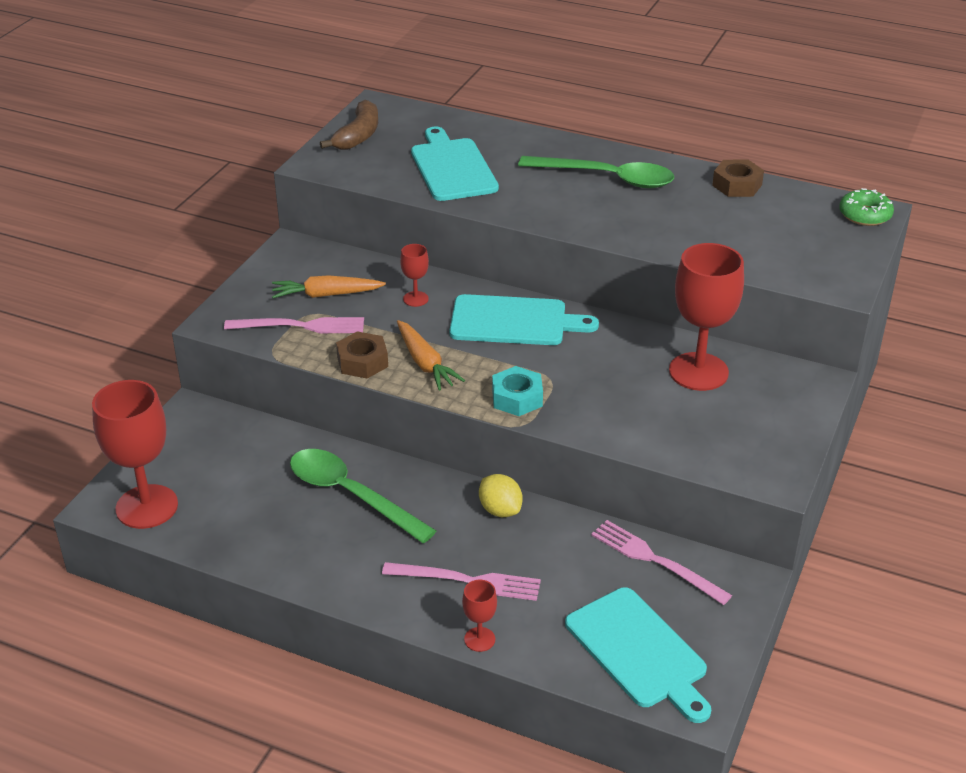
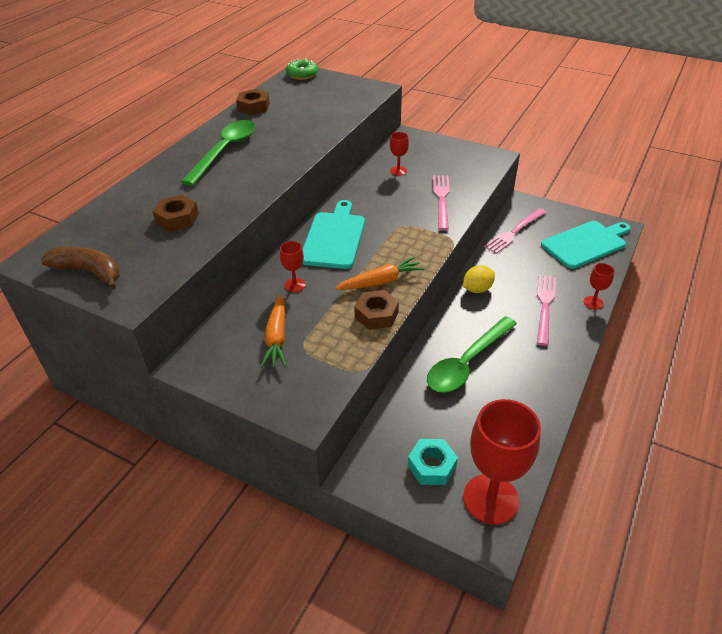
camera: 85 degrees left, 5 degrees up
pink fork [224,317,364,333] -> pink fork moved to [433,175,450,231]
turquoise cutting board [411,127,499,201] -> brown nut [153,195,199,232]
turquoise nut [492,366,543,416] -> turquoise nut moved to [408,439,458,485]
red goblet [669,243,744,391] -> red goblet [390,132,409,176], size x0.46

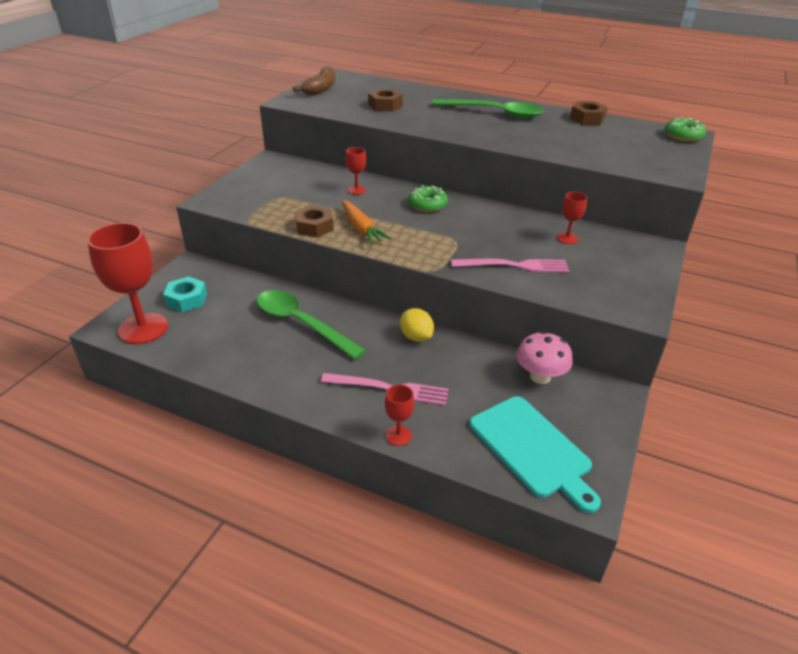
camera: 85 degrees right, 5 degrees down
orange carrot [260,295,287,368] -> none
turquoise cutting board [302,200,365,269] -> green donut [408,185,448,212]
pink fork [484,208,546,254] -> pink mushroom [516,331,573,384]

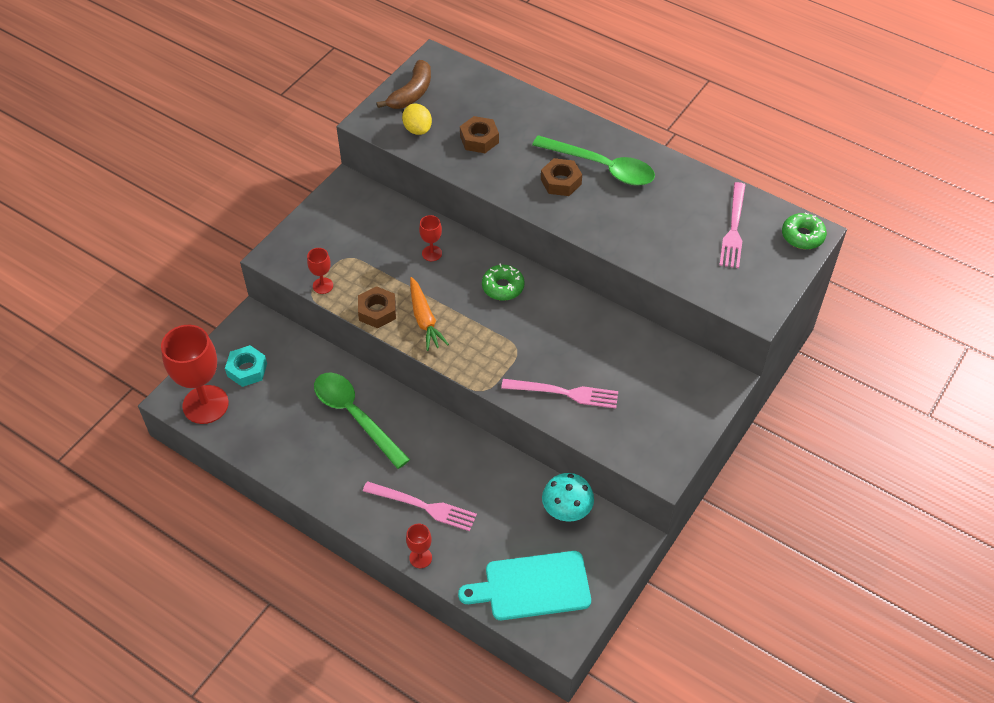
camera: 10 degrees right, 15 degrees up
yellow lemon [400,308,434,342] -> yellow lemon moved to [402,104,432,135]
turquoise cutting board [469,396,601,513] -> turquoise cutting board turned 105 degrees clockwise [458,551,591,620]
pink mushroom [516,331,573,384] -> turquoise mushroom [542,473,594,522]
red goblet [557,192,587,244] -> red goblet moved to [307,248,333,294]
brown nut [570,101,608,125] -> brown nut moved to [541,158,582,196]
none -> pink fork [720,182,745,268]

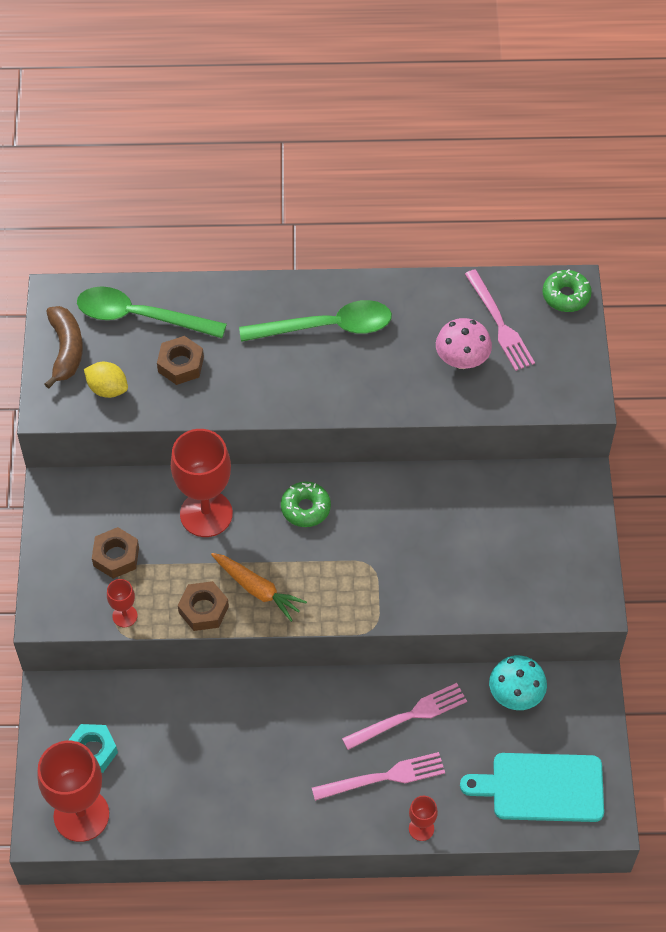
camera: 35 degrees left, 5 degrees up
green spoon [314,372,410,469] -> green spoon moved to [77,286,227,338]
red goblet [419,215,442,261] -> red goblet [171,429,233,537], size x2.17
turquoise cutting board [458,551,591,620] -> turquoise cutting board turned 45 degrees clockwise [460,753,604,822]
pink fork [501,379,618,409] -> pink fork moved to [342,683,467,750]
brown nut [541,158,582,196] -> brown nut moved to [92,527,139,579]
none -> pink mushroom [436,318,492,369]

